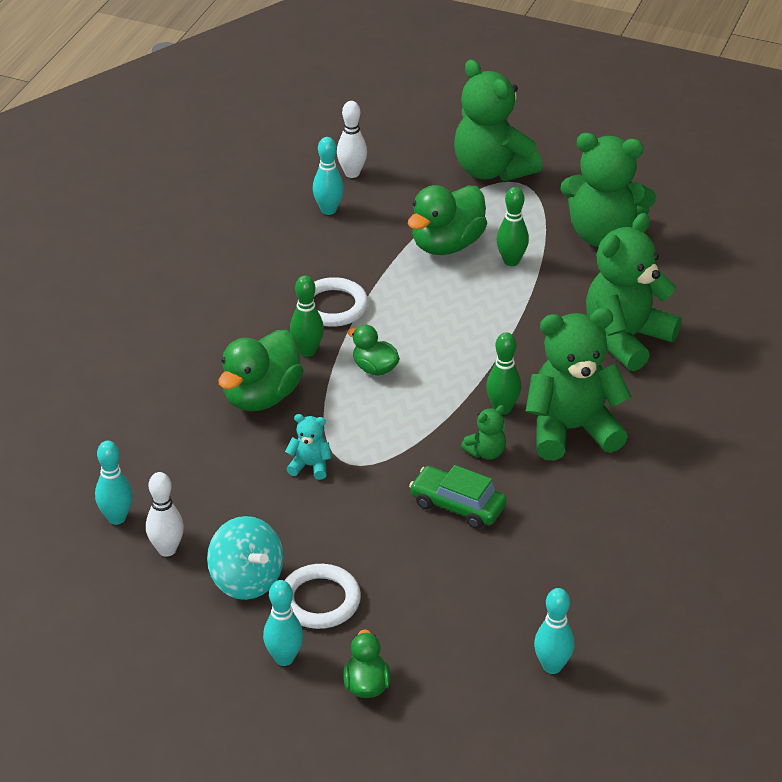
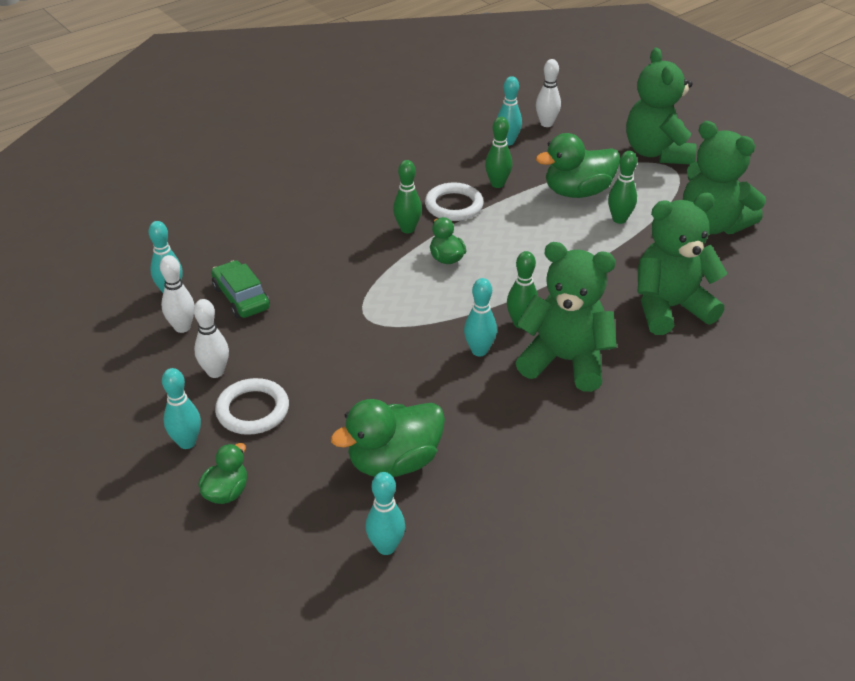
camera: 30 degrees right, 0 degrees up
turquoise spinning top [207,516,284,600] -> white bowling pin [194,299,229,378]
green duck [219,330,303,411] -> green duck moved to [331,399,445,477]
turquoise teddy bear [285,414,331,480] -> none
green car [409,465,507,529] -> green car moved to [211,260,270,318]
green teddy bear [461,405,506,460] -> turquoise bowling pin [464,278,497,356]
none -> green bowling pin [485,117,512,188]

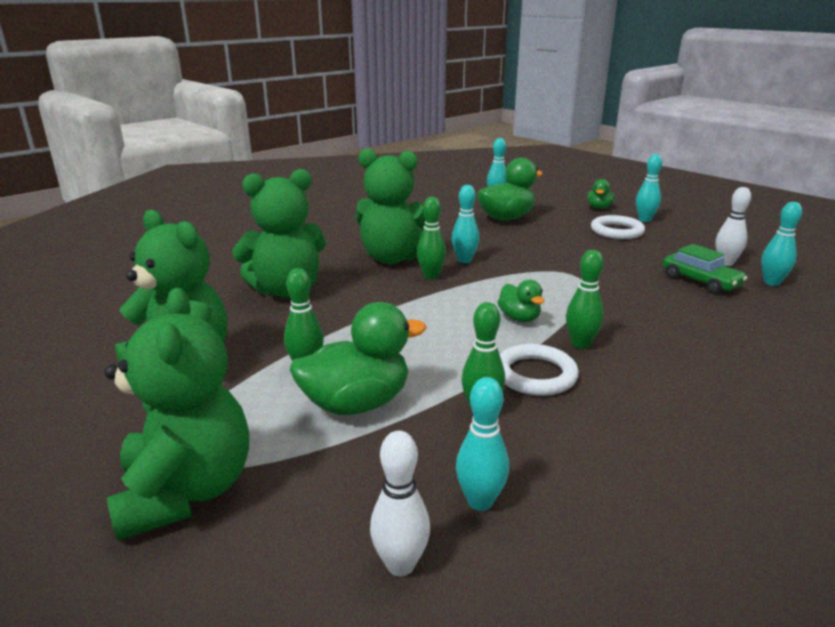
camera: 175 degrees right, 15 degrees down
white bowling pin [194,299,229,378] -> none

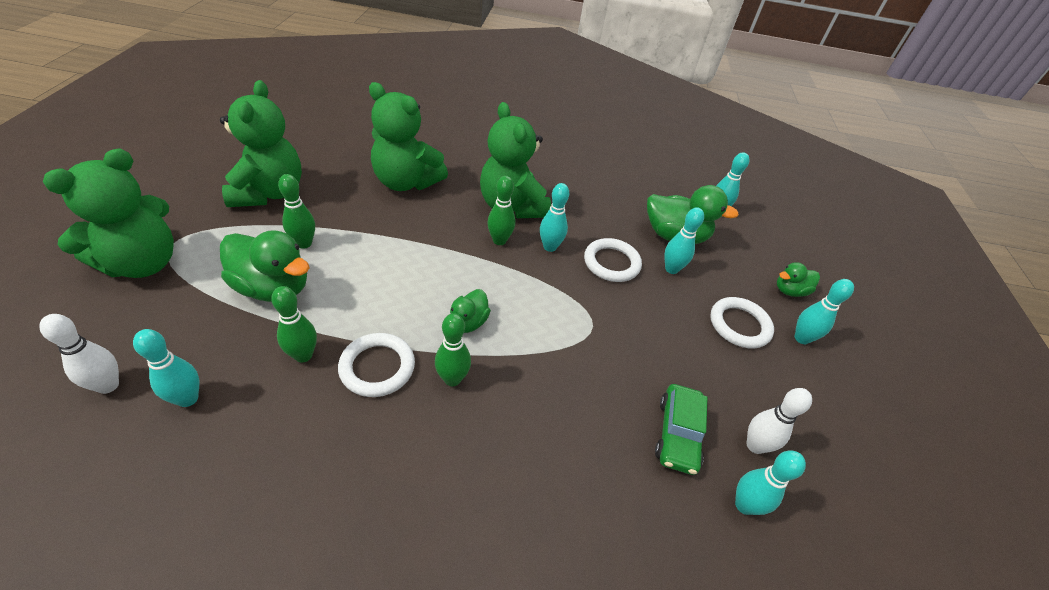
camera: 45 degrees right, 20 degrees up
none -> white ring [584,238,642,282]
none -> turquoise bowling pin [665,207,704,274]

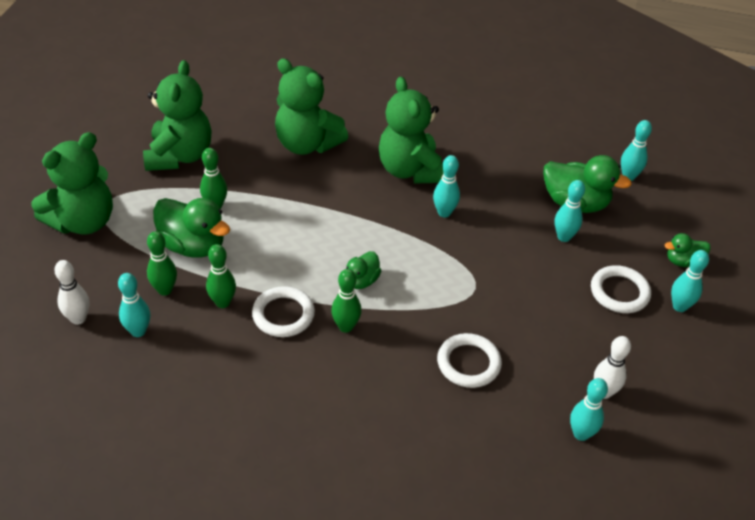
camera: 10 degrees right, 0 degrees up
green bowling pin [487,176,516,245] -> green bowling pin moved to [147,231,177,296]
white ring [584,238,642,282] -> white ring moved to [437,333,502,388]
green car [655,384,708,475] -> none

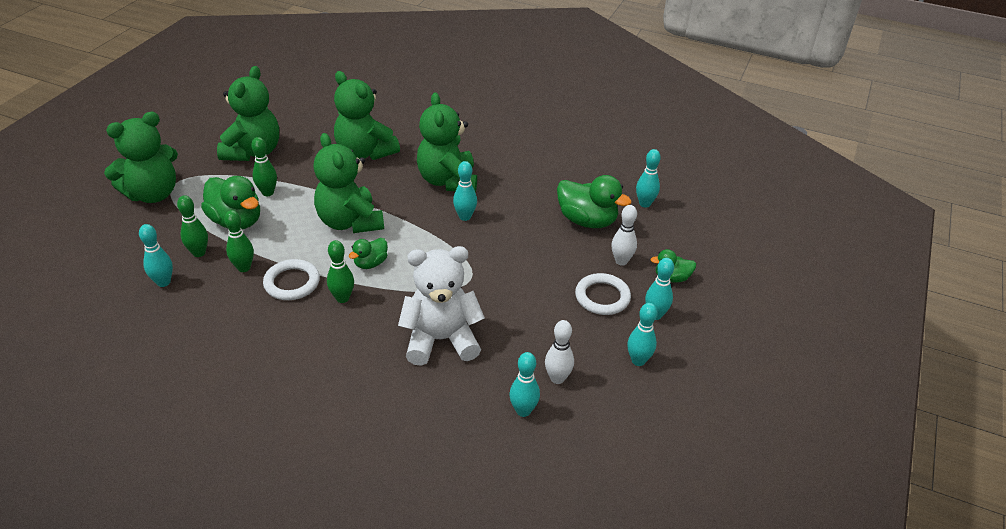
camera: 10 degrees right, 5 degrees down
white bowling pin [54,260,89,325] -> white bowling pin moved to [611,205,637,266]
white ring [437,333,502,388] -> white teddy bear [398,246,485,366]
turquoise bowling pin [555,180,585,242] -> turquoise bowling pin moved to [627,303,657,366]
none -> green teddy bear [313,133,384,233]

